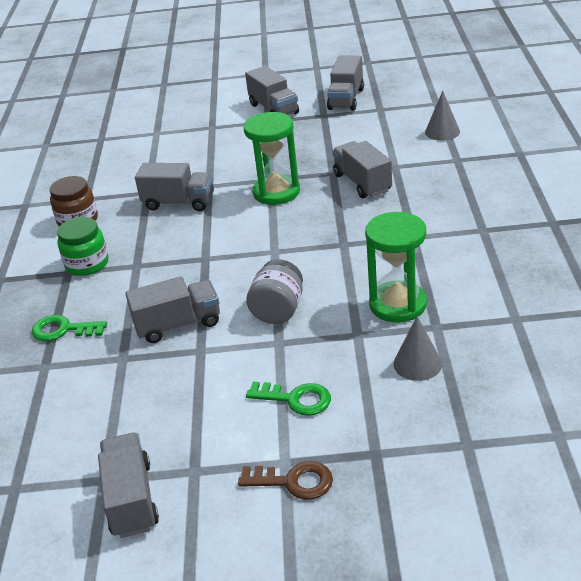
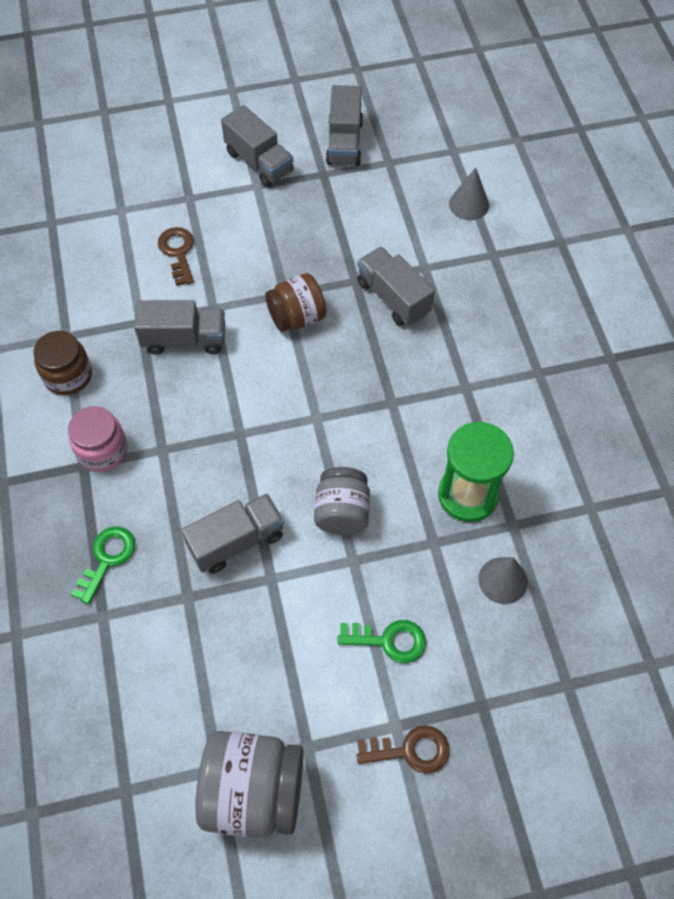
camera: 15 degrees left, 25 degrees up
green key [32,315,107,341] -> green key turned 120 degrees clockwise [71,526,136,604]
green jar [57,217,109,276] -> pink jar [68,406,127,472]
grey truck [98,433,159,538] -> grey jar [195,731,304,838]
green hourglass [244,112,300,205] -> brown jar [265,273,327,332]
none -> brown key [158,227,194,286]

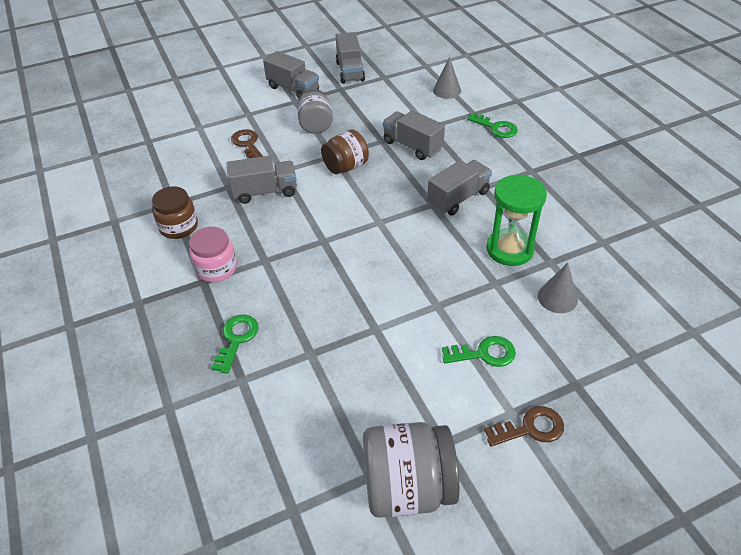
camera: 10 degrees left, 15 degrees down
grey truck [181,494,284,574] -> grey truck moved to [427,160,492,216]
grey jar [314,467,370,535] -> grey jar moved to [297,89,333,134]
none -> green key [467,112,518,138]

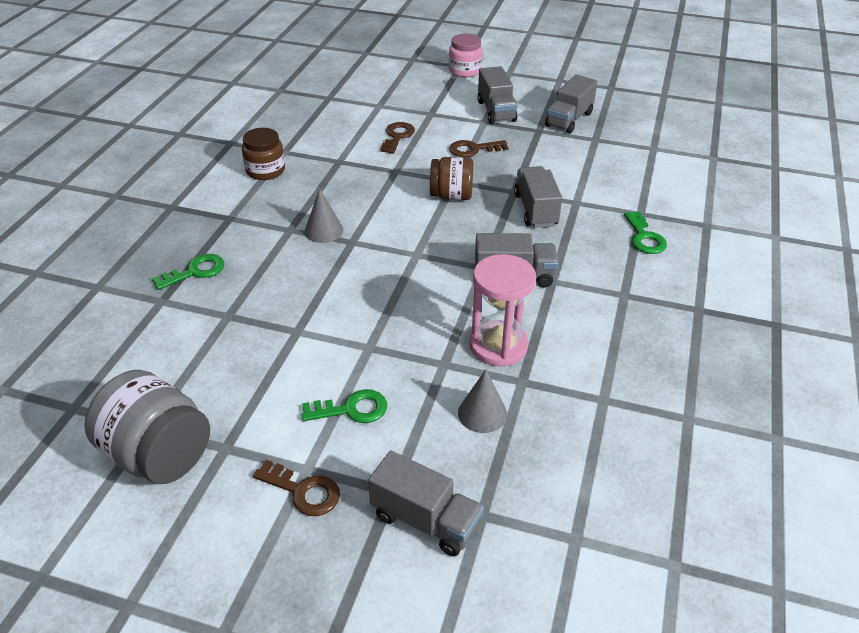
camera: 40 degrees right, 5 degrees down
pink jar [189,227,237,282] -> pink jar moved to [449,34,483,77]
grey truck [226,156,297,204] -> grey truck moved to [368,451,484,556]
grey jar [297,89,333,134] -> brown key [449,140,508,157]
grey cone [433,57,461,99] -> grey cone moved to [304,188,343,243]
green key [442,336,516,367] -> green key turned 45 degrees counterclockwise [301,389,387,423]
green hourglass [486,174,547,266] -> pink hourglass [470,254,536,367]

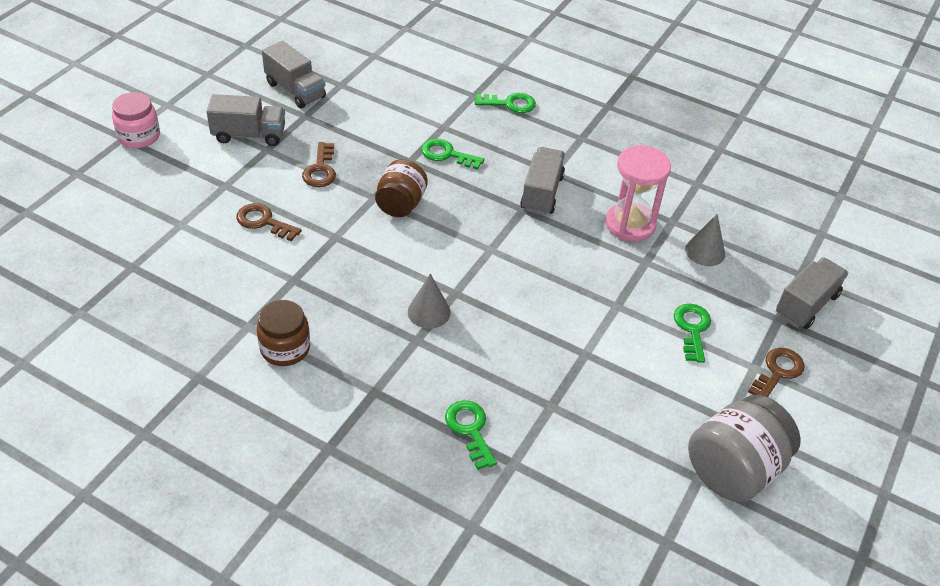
camera: 80 degrees left, 5 degrees up
grey truck [514,166,562,228] -> green key [421,139,484,170]

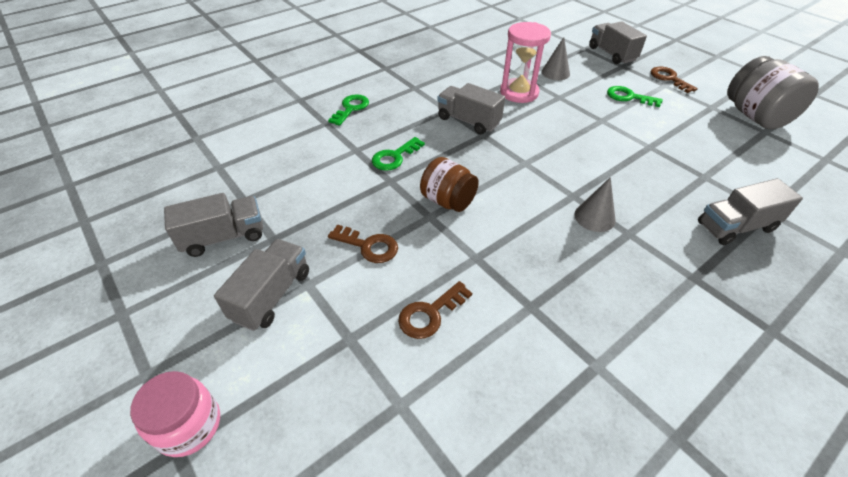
camera: 65 degrees left, 0 degrees up
brown jar [257,300,310,366] -> none
green key [445,400,497,470] -> grey truck [698,178,803,245]

